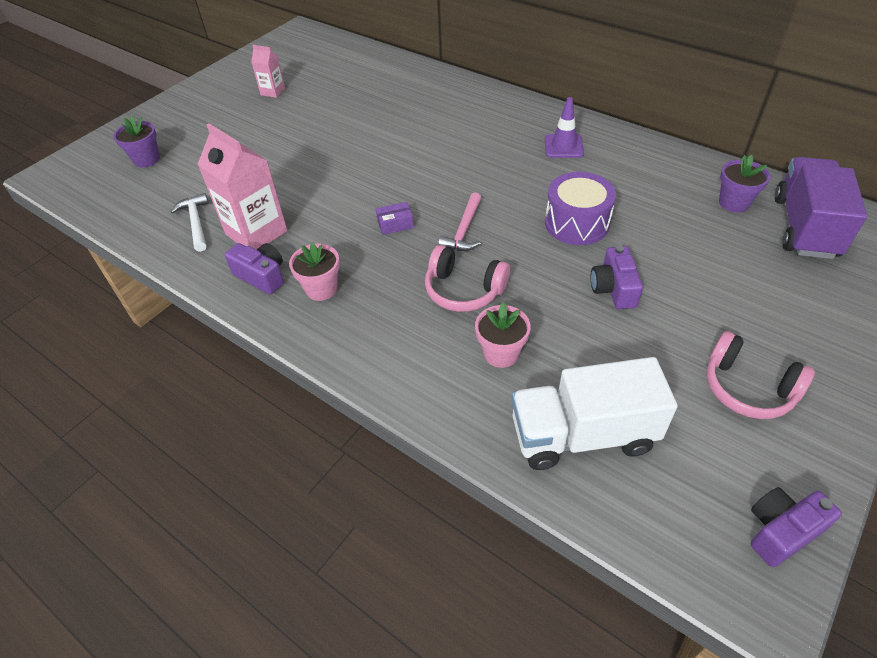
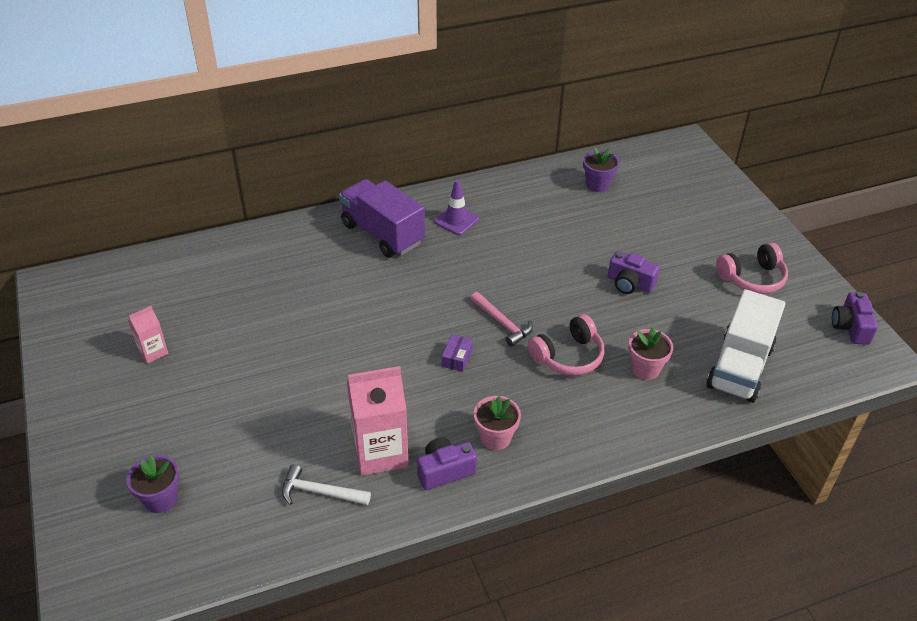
camera: 60 degrees left, 5 degrees down
purple drum [545,172,616,245] -> none
purple truck [775,157,867,259] -> purple truck moved to [339,179,425,258]

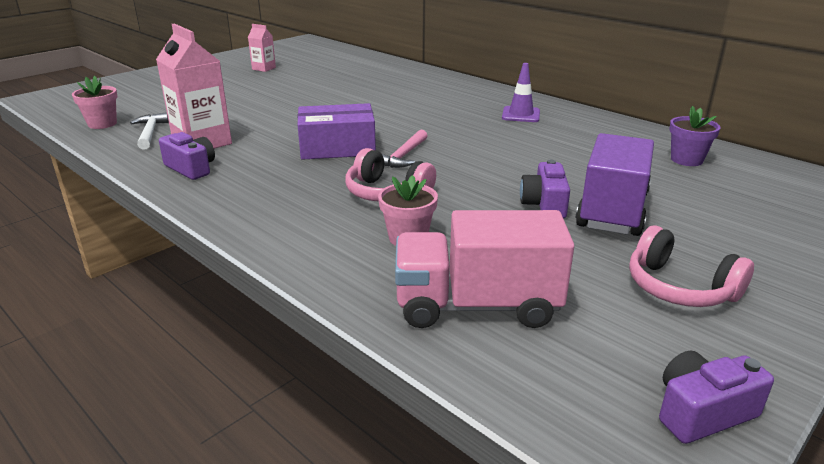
camera: 65 degrees right, 15 degrees down
purple flower pot [126,455,179,513] -> none
purple truck [339,179,425,258] -> purple truck moved to [576,133,654,236]
purple box [442,334,473,372] -> purple box [298,103,376,160], size x2.23
pink flower pot [474,396,521,450] -> pink flower pot moved to [72,76,117,129]
white truck [706,289,786,403] -> pink truck [395,210,574,328]

